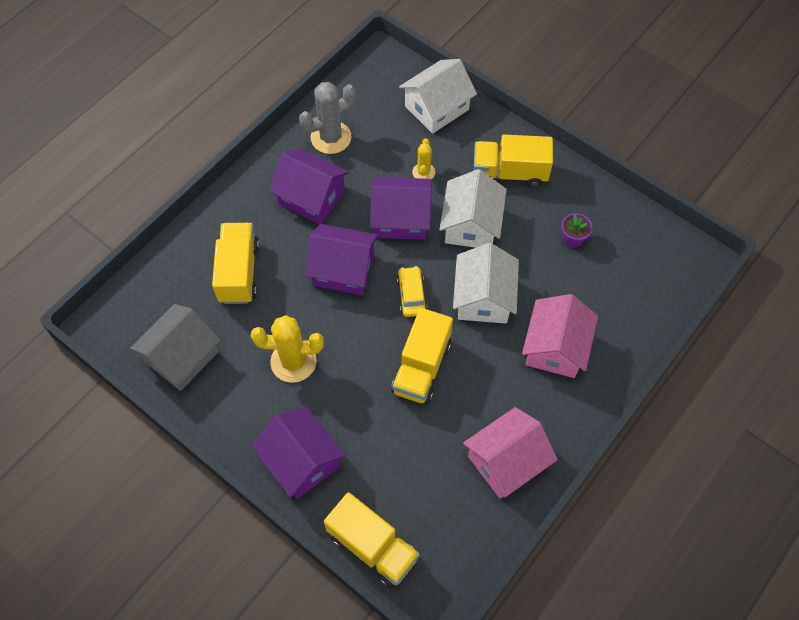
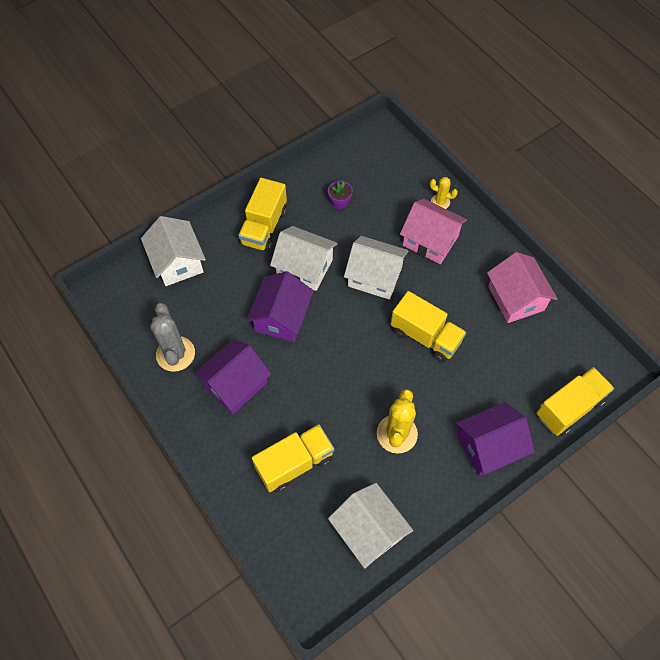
camera: 75 degrees left, 0 degrees up
grey house [130,304,221,391] -> white house [328,483,413,569]
yellow truck [212,223,260,304] -> yellow truck turned 135 degrees clockwise [252,424,334,493]
purple house [305,224,378,295] -> none
yellow car [397,266,427,317] -> none
yellow cactus [412,138,435,179] -> yellow cactus moved to [430,177,458,209]

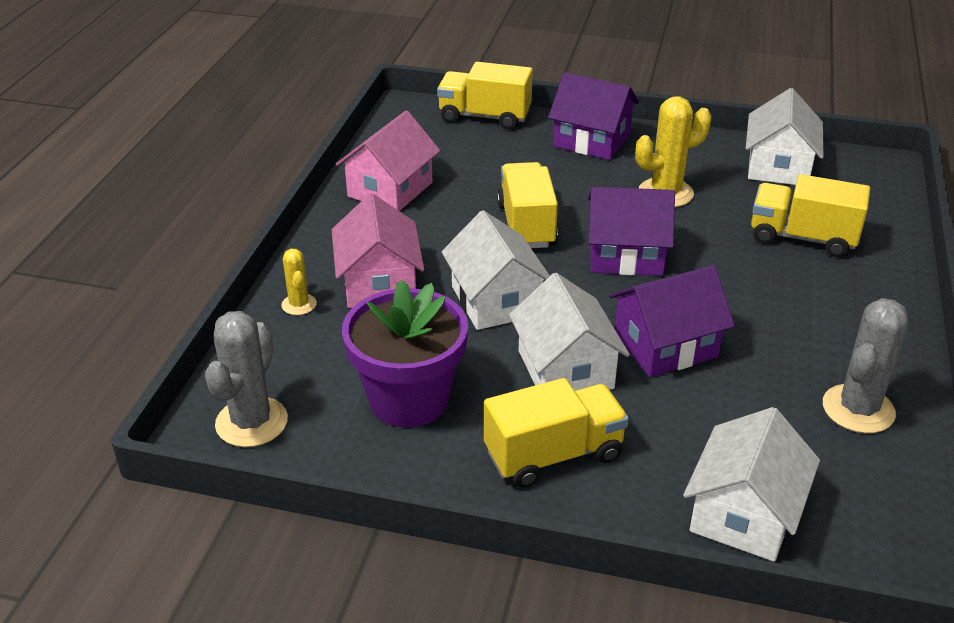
camera: 130 degrees left, 25 degrees down
purple house [193,339,271,414] -> purple house moved to [588,187,675,276]
purple flower pot [328,181,353,209] -> purple flower pot [342,280,468,428], size x2.44
none -> grey cactus [205,311,288,447]

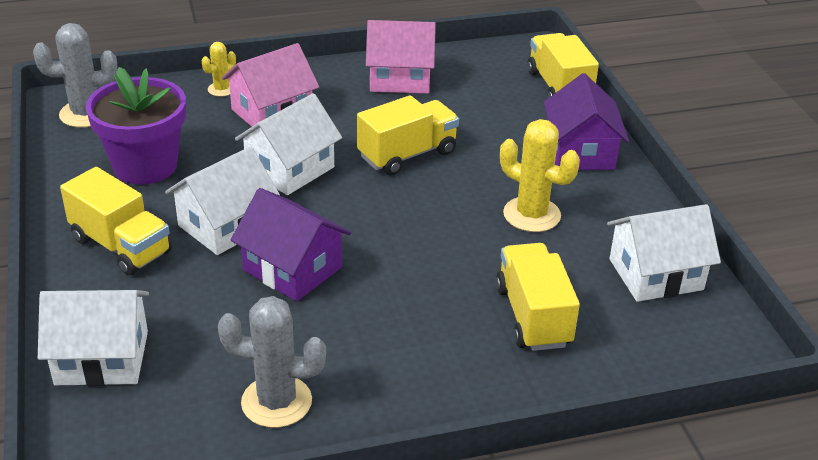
camera: 60 degrees right, 0 degrees up
purple house [588,187,675,276] -> none

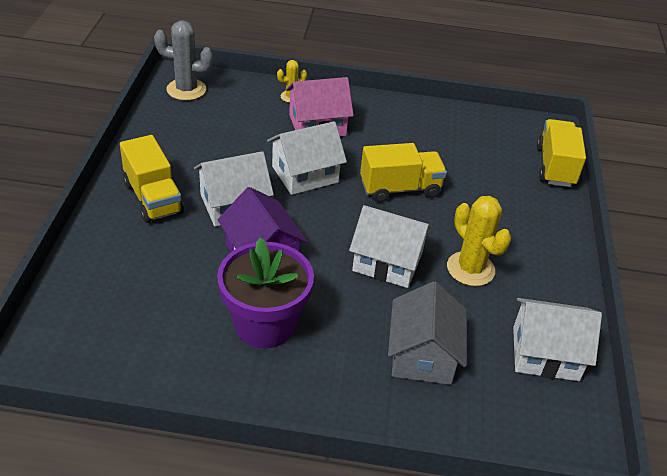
camera: 20 degrees right, 5 degrees up
white house [38,290,149,386] -> white house moved to [349,205,433,288]
purple flower pot [86,67,186,185] -> purple flower pot moved to [217,238,314,349]
grey cactus [218,296,326,428] -> none
pink house [366,20,436,94] -> none
yellow truck [496,243,580,351] -> grey house [388,281,466,385]
purple house [544,73,629,170] -> none

